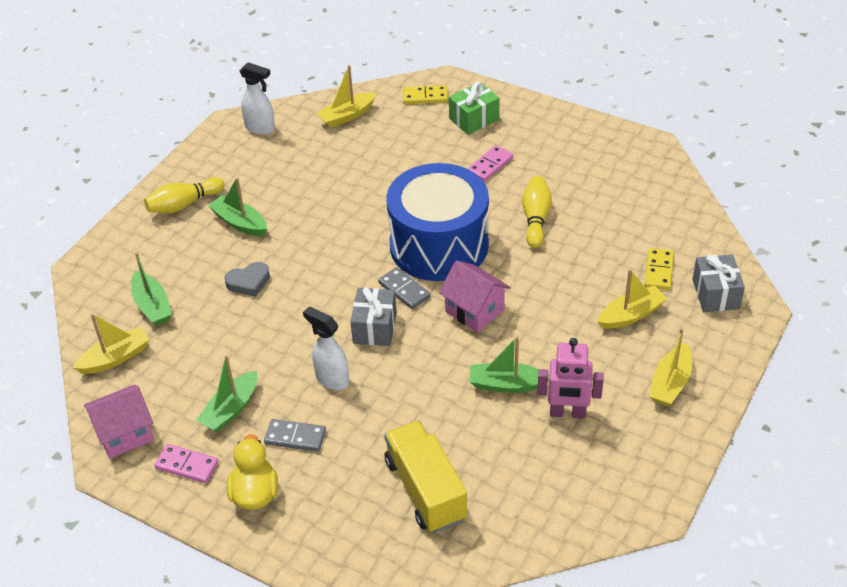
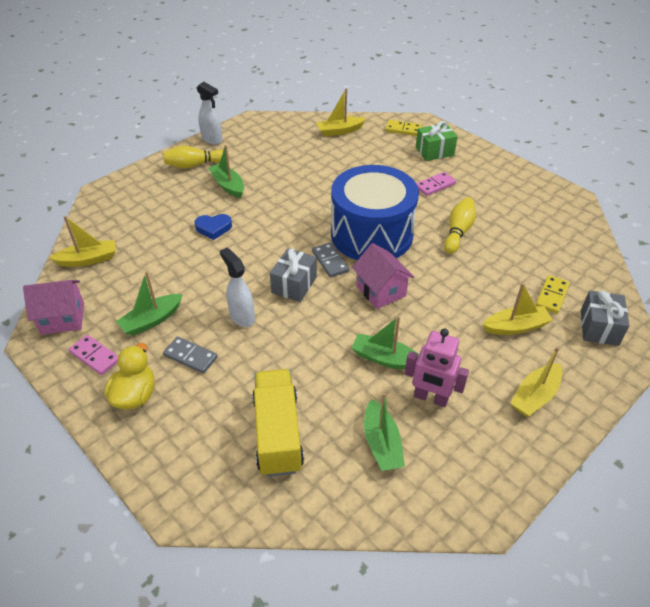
camera: 15 degrees right, 0 degrees up
green boat [131,252,172,326] -> green boat moved to [364,393,405,471]
grey heart [224,262,270,297] -> blue heart [194,214,232,240]
white spray bottle [240,62,275,135] -> white spray bottle moved to [197,82,222,145]

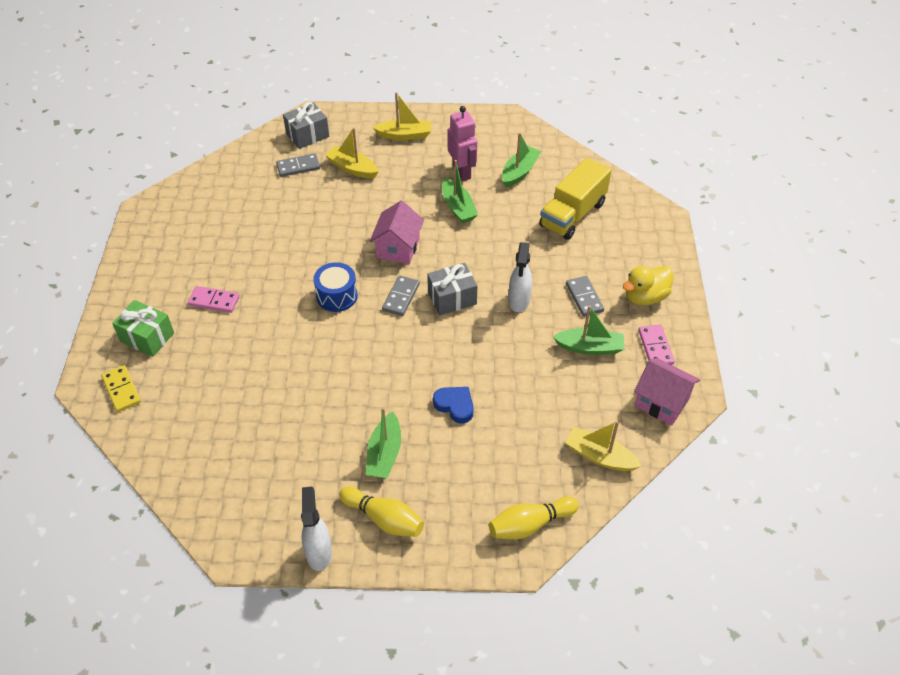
camera: 135 degrees left, 5 degrees up
yellow boat [316,88,366,137] -> none
blue drum [331,165,419,260] -> blue drum [313,262,358,312], size x0.45
yellow bowling pin [444,197,476,254] -> yellow bowling pin moved to [489,497,579,539]
yellow domino [535,275,570,314] -> grey domino [276,153,320,177]

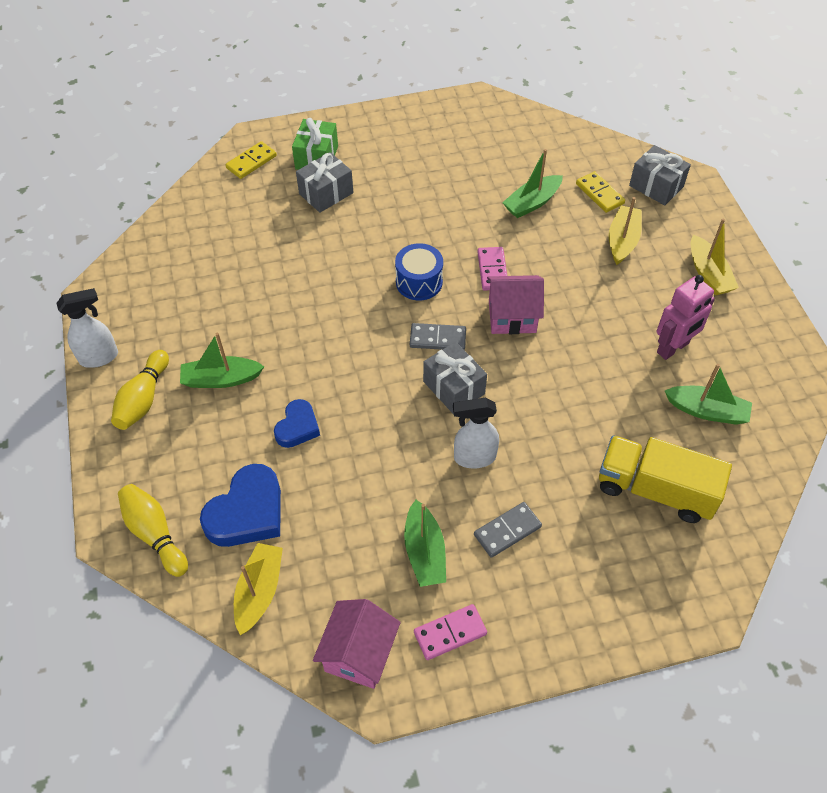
camera: 75 degrees right, 5 degrees up
pink domino [188,286,240,313] -> pink domino moved to [478,247,507,291]
grey domino [276,153,320,177] -> yellow domino [576,171,625,213]
green boat [442,160,478,223] -> green boat moved to [502,149,563,218]
yellow duck [623,266,674,306] -> none
none -> blue heart [200,464,281,547]
none -> grey gift [296,152,353,213]

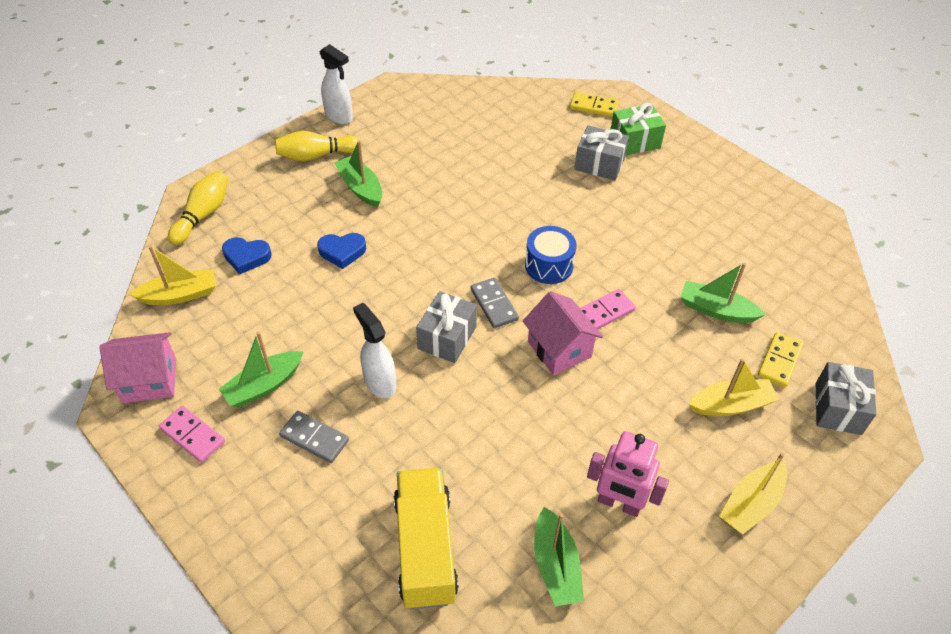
camera: 60 degrees right, 5 degrees down
blue heart [200,464,281,547] -> blue heart [222,237,272,274], size x0.60

